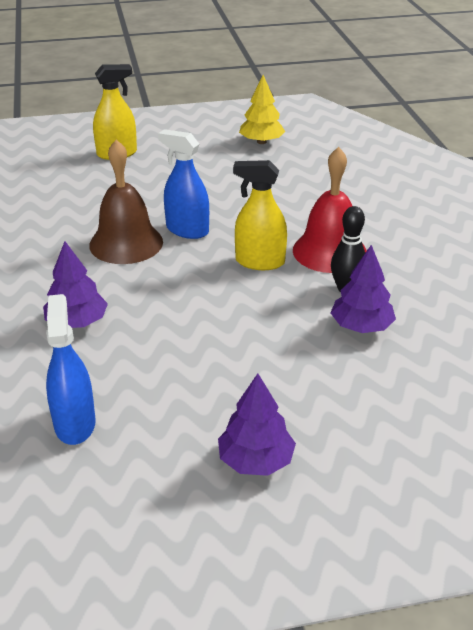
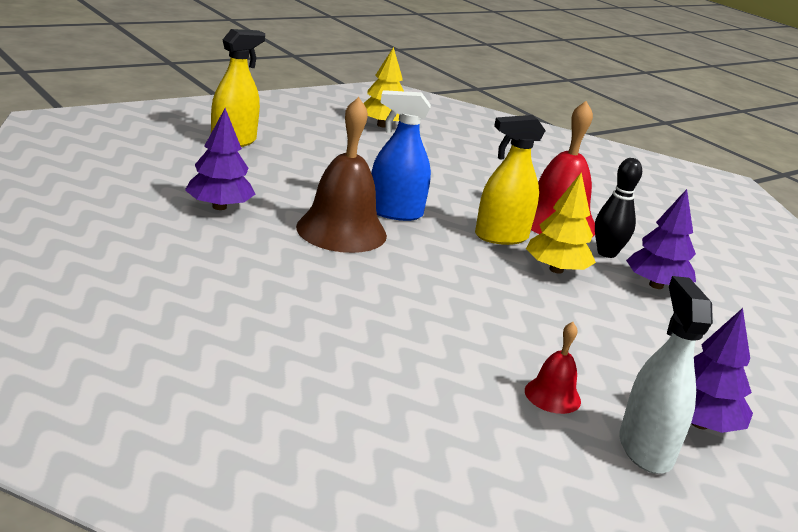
camera: 30 degrees left, 10 degrees down
purple tree [43,241,108,328] -> purple tree moved to [185,108,256,210]
blue spray bottle [46,294,96,445] -> none
none -> red bell [525,322,581,414]
none -> yellow tree [526,172,596,274]
none -> white spray bottle [619,276,713,474]

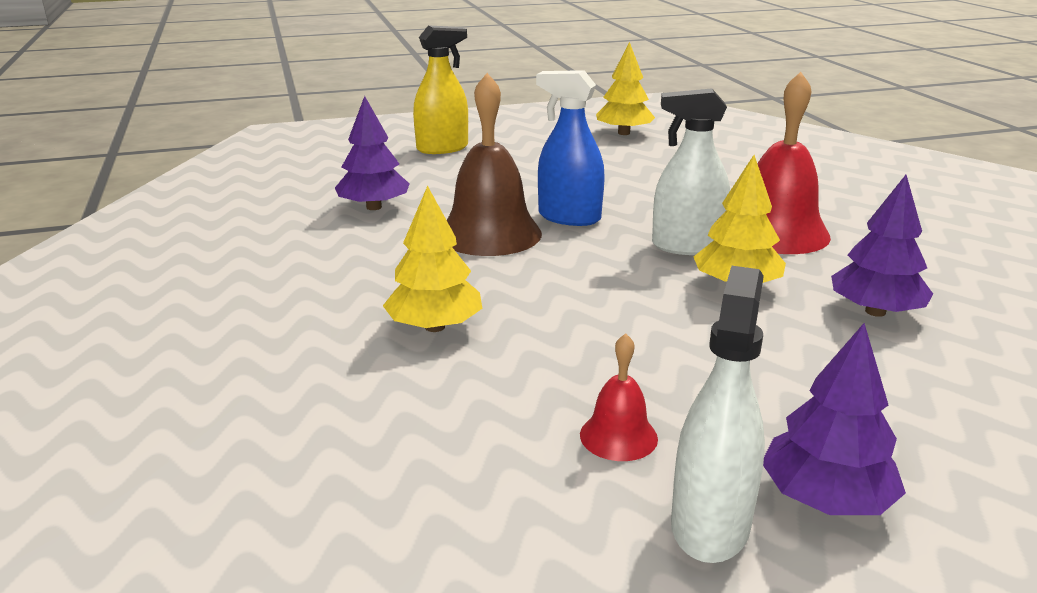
camera: 25 degrees right, 0 degrees up
yellow spray bottle [475,115,546,245] -> white spray bottle [652,88,730,255]
black bowling pin [595,158,642,258] -> none
none -> yellow tree [383,186,483,332]

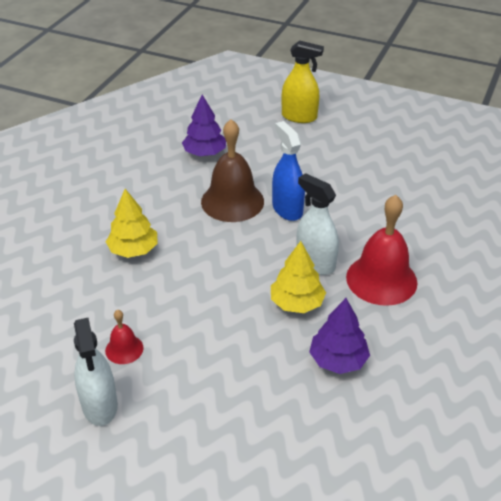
camera: 40 degrees right, 15 degrees up
yellow tree [596,42,655,135] -> none
white spray bottle [671,266,765,563] -> white spray bottle turned 105 degrees clockwise [74,318,118,426]
purple tree [763,323,906,515] -> none

